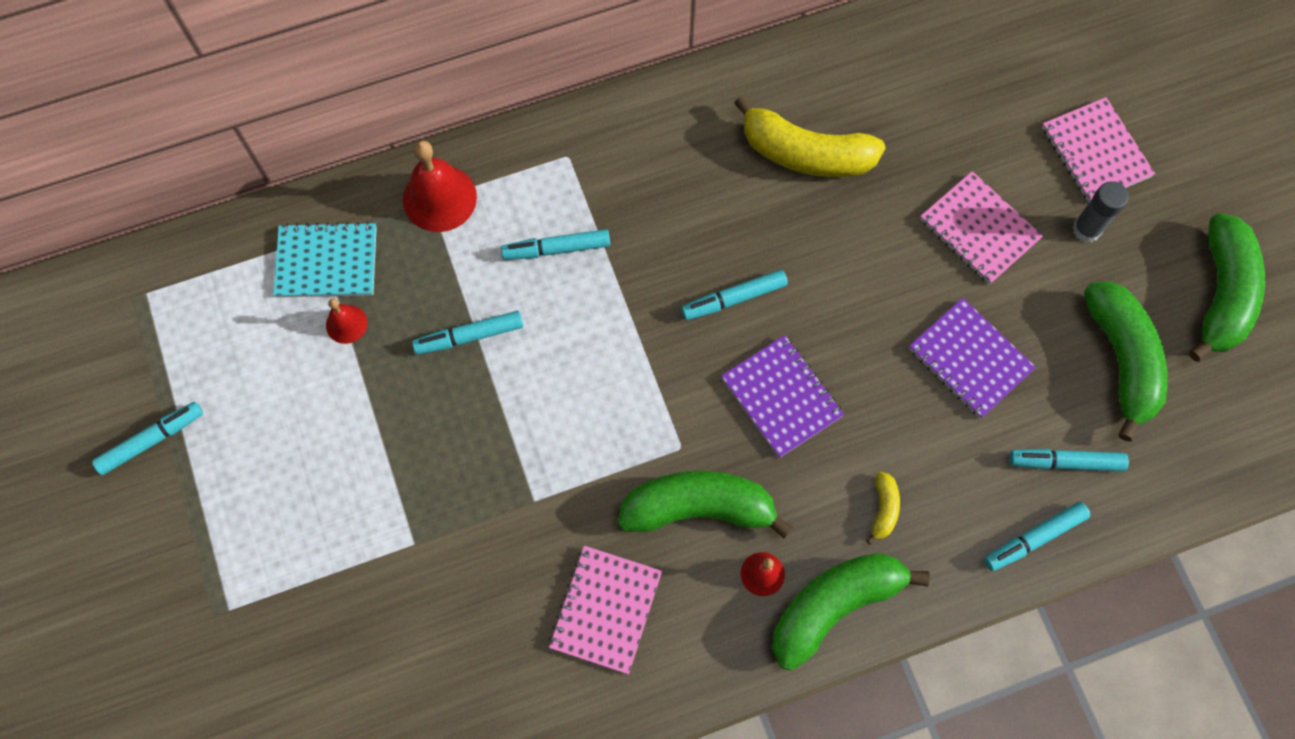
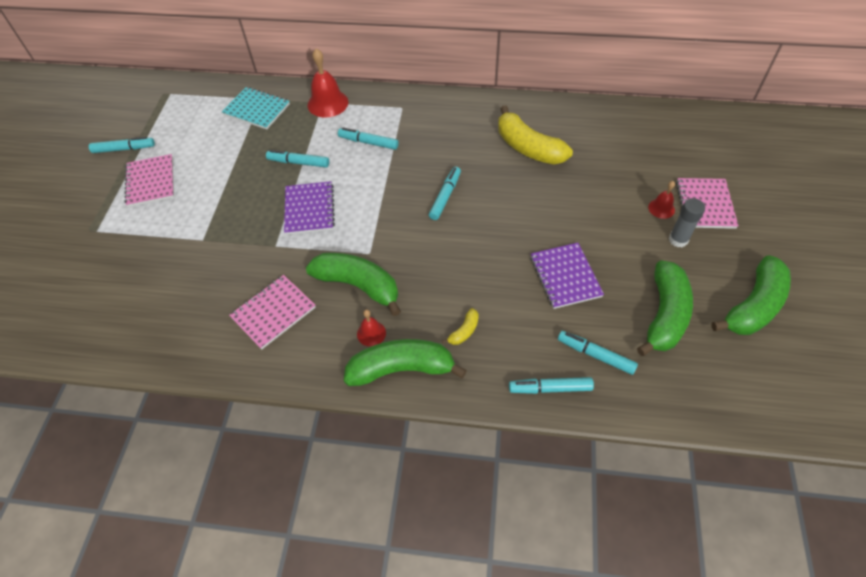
camera: 30 degrees right, 15 degrees down
red bell [326,298,368,344] -> red bell moved to [648,181,675,219]
turquoise marker [681,270,788,320] -> turquoise marker turned 105 degrees clockwise [429,167,461,220]
purple notebook [721,335,844,458] -> purple notebook moved to [284,181,335,235]
pink notebook [920,171,1043,284] -> pink notebook moved to [124,154,174,207]

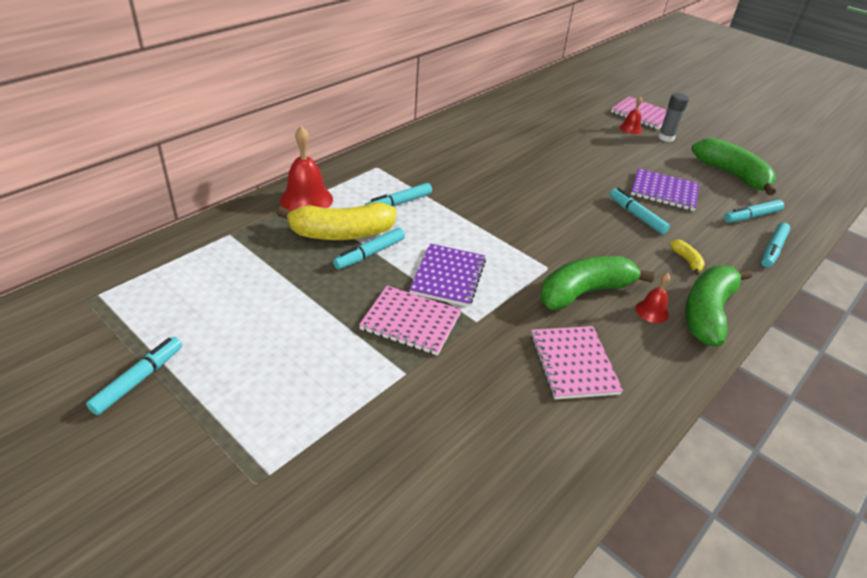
camera: 60 degrees left, 15 degrees down
pink notebook [124,154,174,207] -> pink notebook moved to [359,286,461,355]
turquoise notebook [222,87,290,129] -> none
purple notebook [284,181,335,235] -> purple notebook turned 75 degrees clockwise [409,244,486,307]
turquoise marker [429,167,461,220] -> turquoise marker moved to [609,188,670,234]
yellow banana [498,106,573,164] -> yellow banana moved to [276,202,396,240]
green banana [711,255,791,335] -> none

